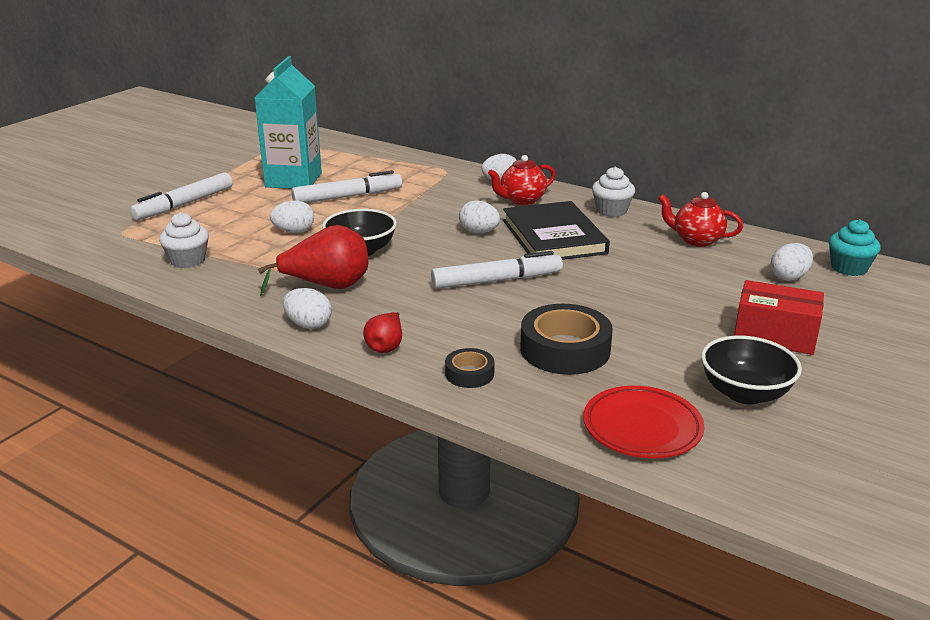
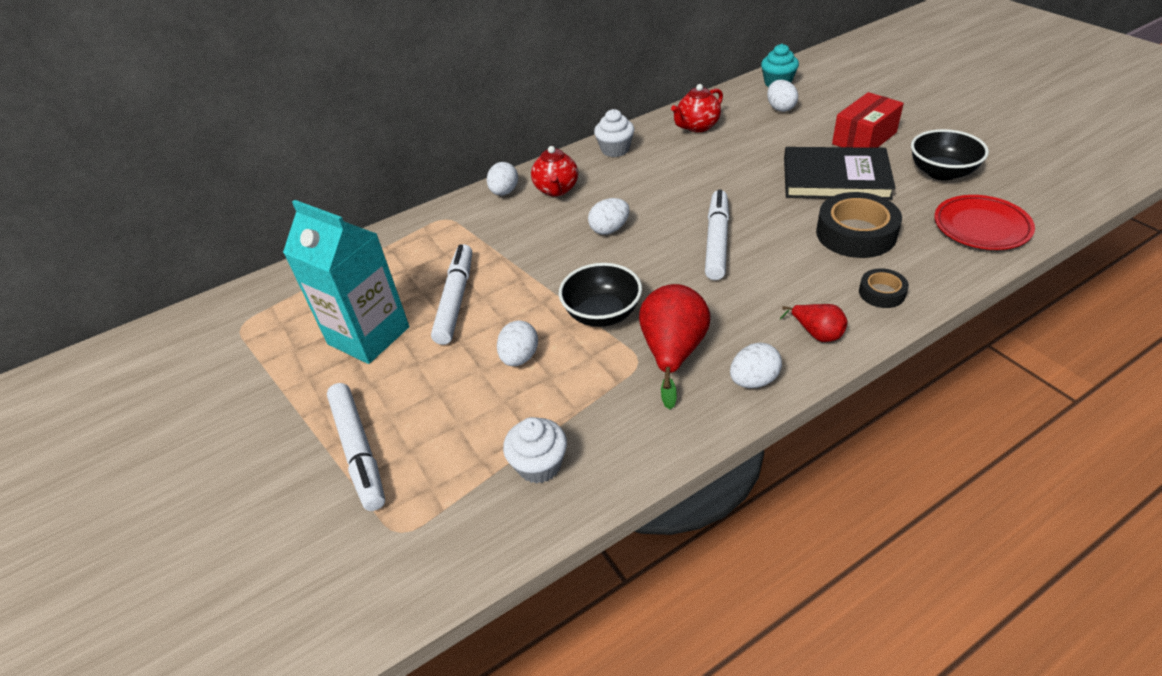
camera: 60 degrees left, 15 degrees up
black book [503,201,610,260] -> black book moved to [784,147,896,200]

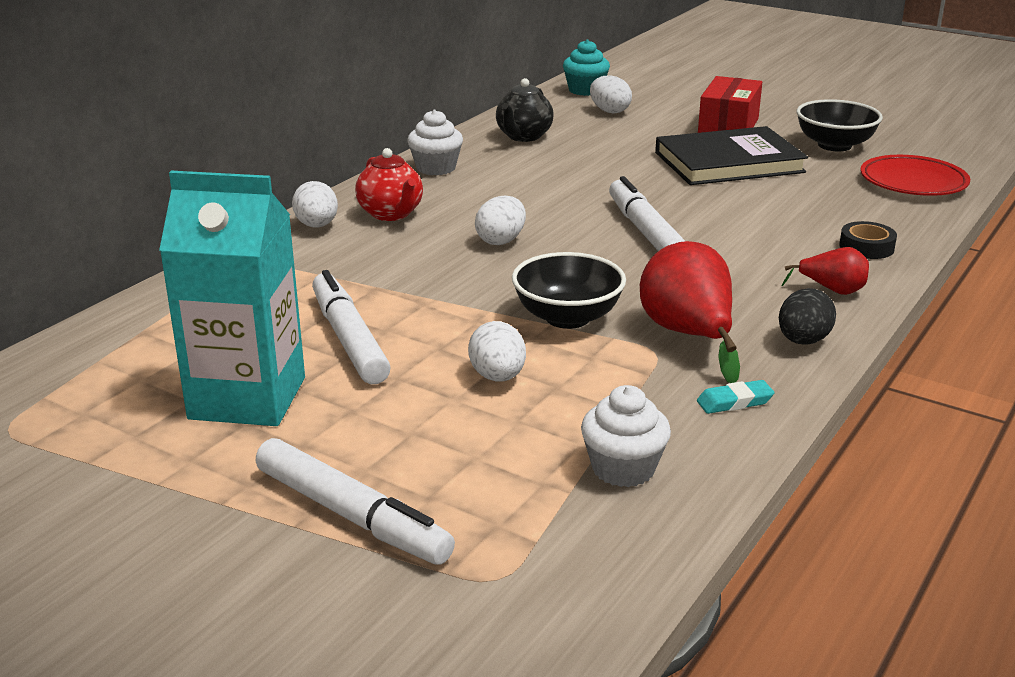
camera: 30 degrees left, 15 degrees down
red teapot [671,84,723,132] -> black teapot [496,78,554,142]
white egg [730,343,782,388] -> black egg [779,288,836,345]
black tape [816,192,902,258] -> none
none -> turquoise eraser [697,380,775,414]

